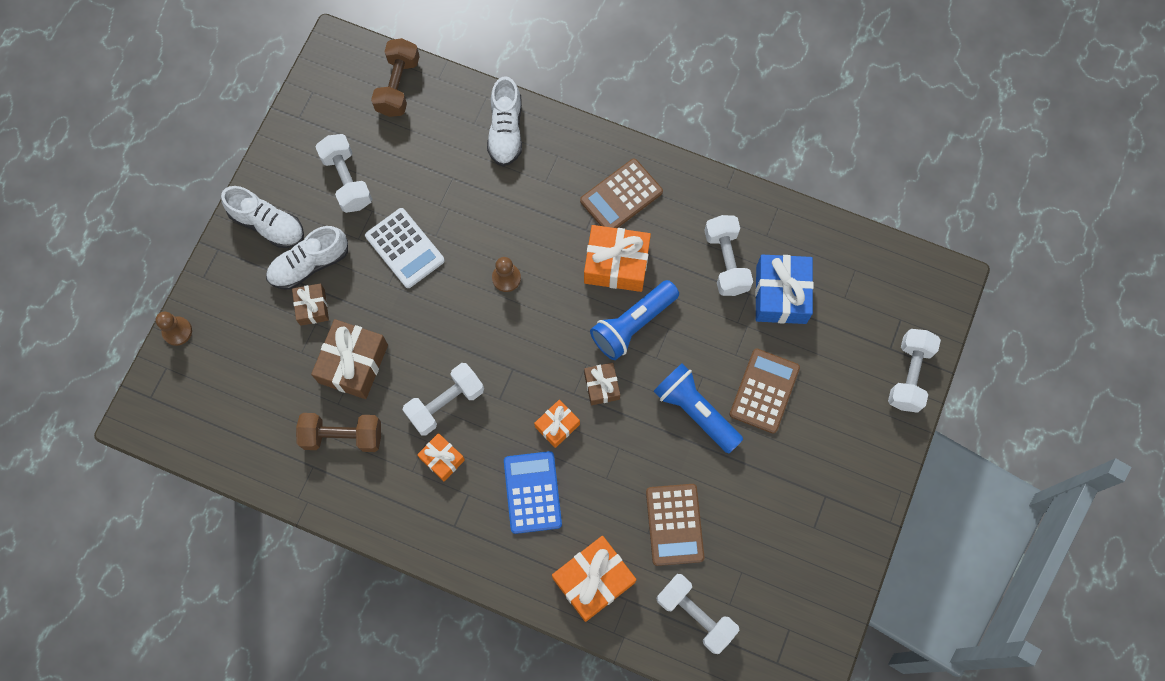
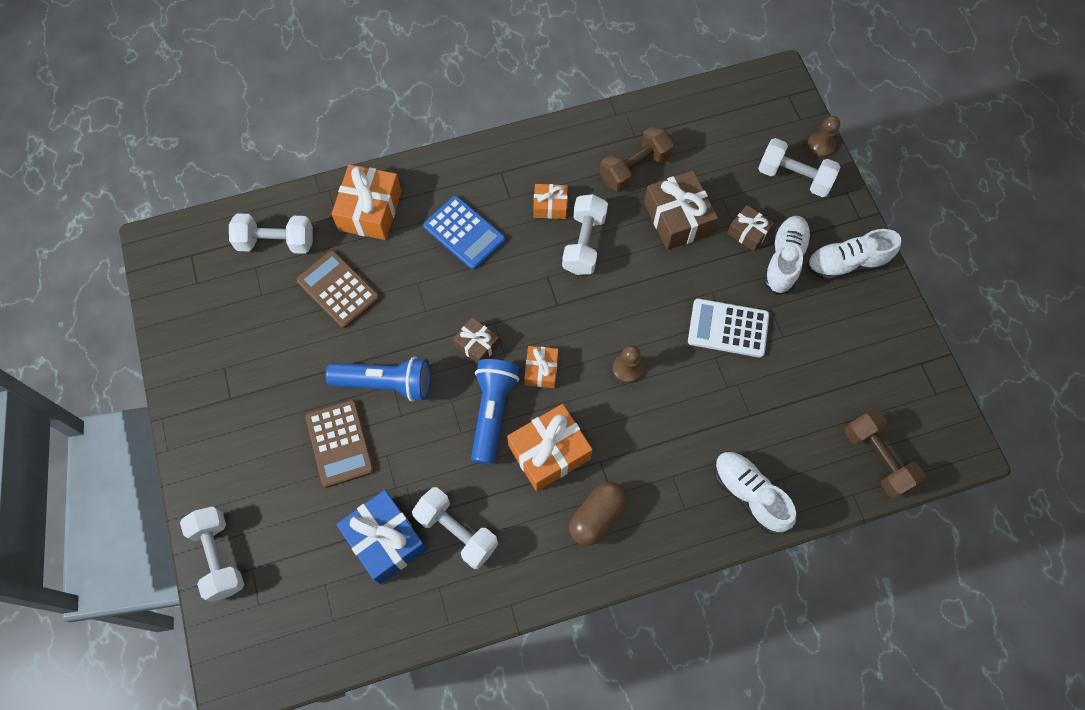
camera: 140 degrees right, 5 degrees down
white dumbbell [316,134,372,213] -> white dumbbell moved to [758,138,840,197]
orange gift [534,400,580,448] -> orange gift moved to [524,346,558,388]
brown calculator [580,159,663,228] -> brown capsule [569,481,627,546]

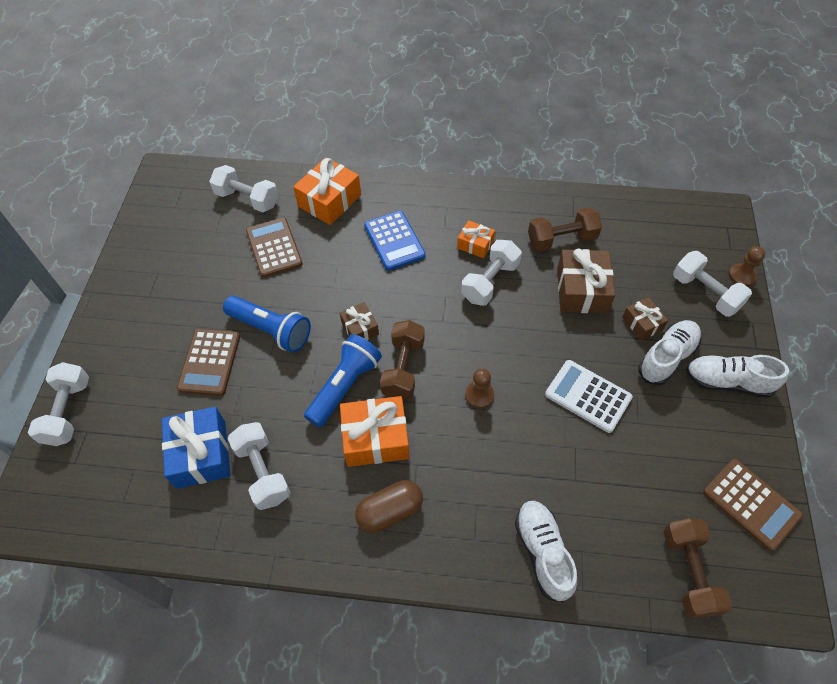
camera: 25 degrees right, 10 degrees down
orange gift [524,346,558,388] -> brown dumbbell [380,320,425,399]
none -> brown calculator [703,459,803,551]

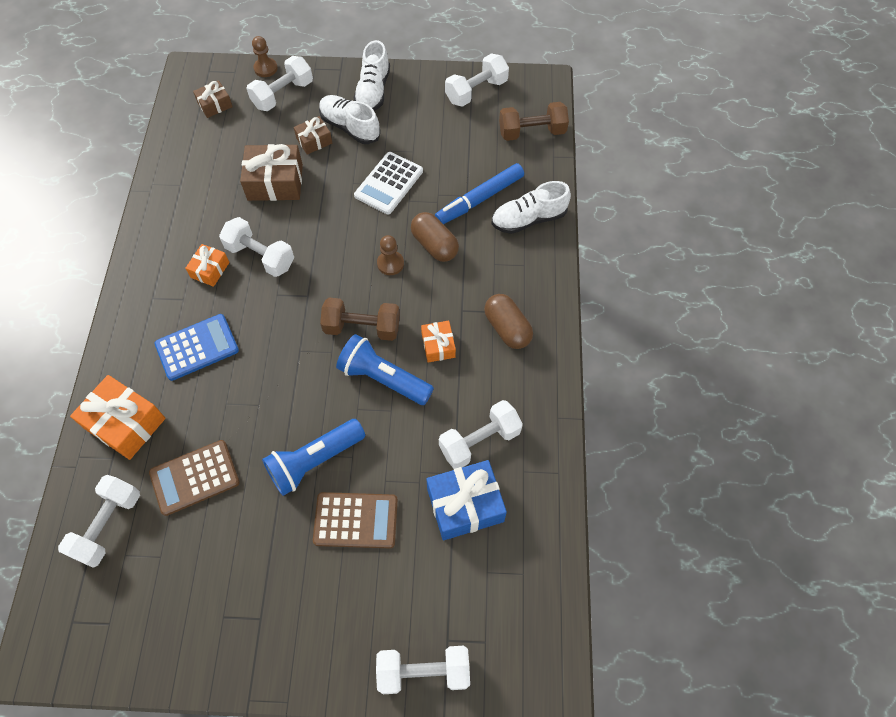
camera: 95 degrees left, 5 degrees up
blue flashlight [223,296,311,353] -> blue flashlight turned 150 degrees counterclockwise [262,419,365,496]
brown gift [340,302,379,340] -> brown gift moved to [193,80,233,118]
orange gift [340,396,409,467] -> orange gift [421,321,456,362], size x0.57
brown dumbbell [528,207,602,251] -> none
brown calculator [703,459,803,551] -> white dumbbell [445,54,509,107]
none -> brown capsule [411,212,459,262]
none -> blue marker [435,163,524,224]

